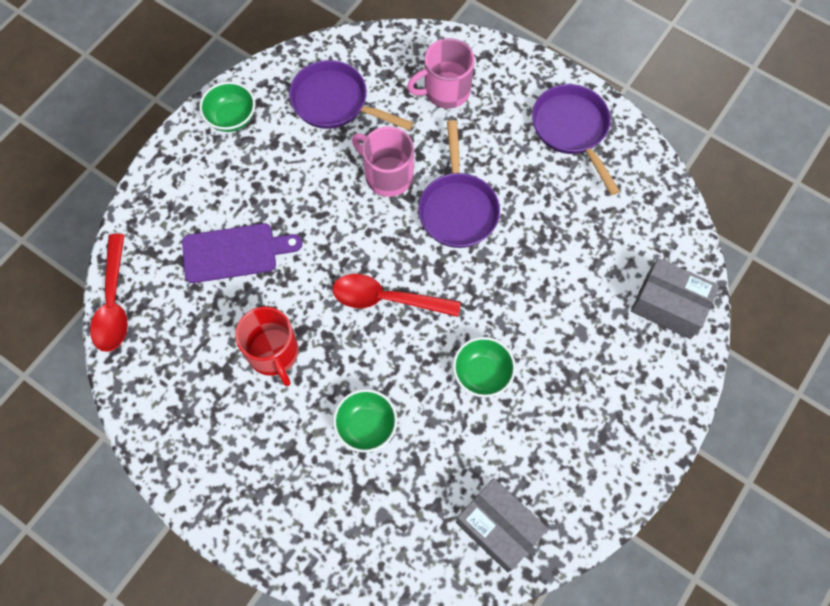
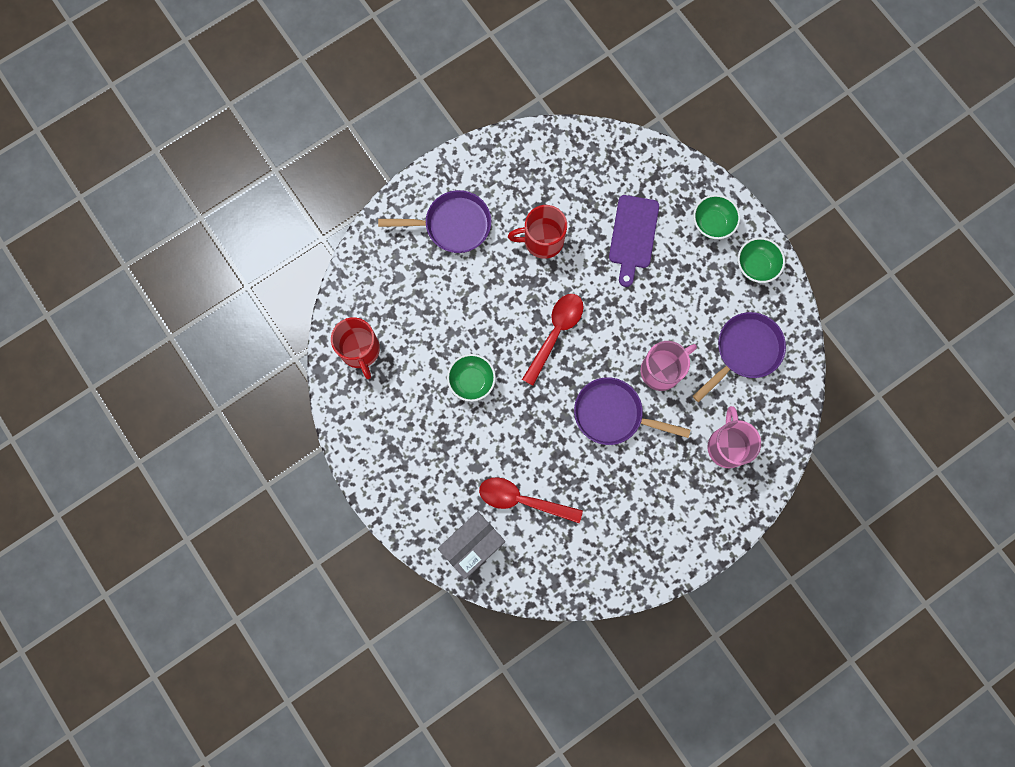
camera: 110 degrees right, 10 degrees up
red spoon [90,234,128,352] -> red spoon moved to [479,477,583,523]
green bowl [333,389,398,453] -> green bowl moved to [693,195,740,239]
grey box [456,478,548,572] -> red mug [331,317,380,379]
purple pan [532,84,620,195] -> purple pan moved to [378,190,491,253]

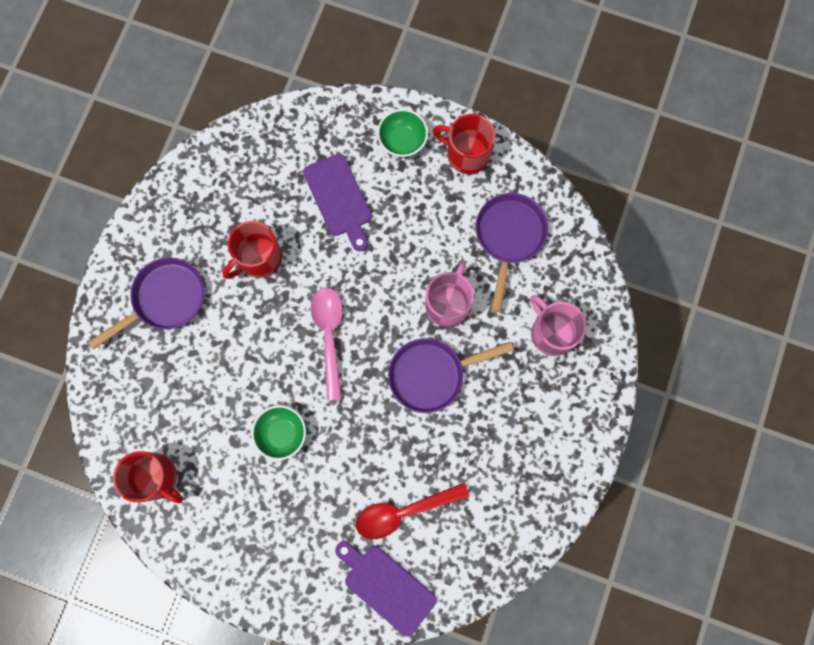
camera: 35 degrees left, 0 degrees up
grey box [438,511,505,579] -> purple cutting board [335,541,437,636]
red spoon [522,294,584,386] -> pink spoon [311,288,343,400]
green bowl [738,237,785,283] -> red mug [432,114,496,174]

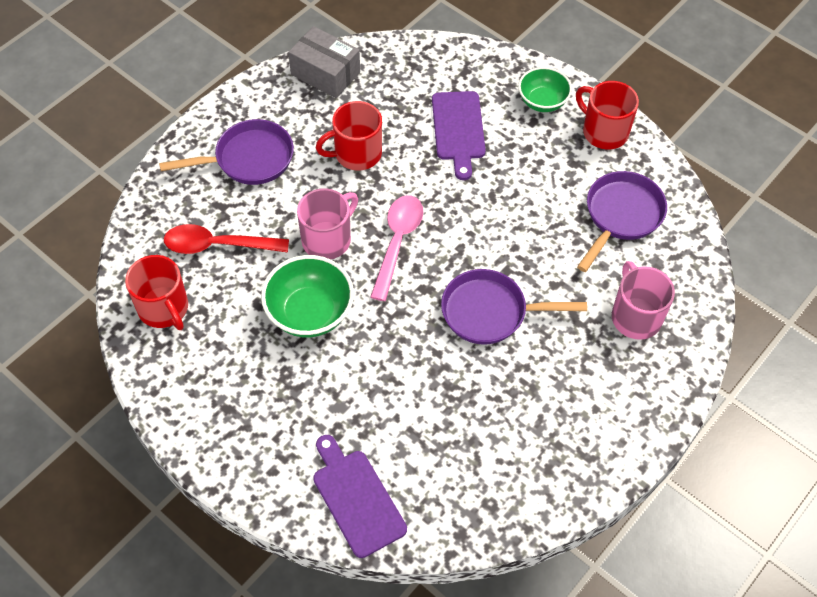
camera: 20 degrees right, 20 degrees down
green bowl [251,405,306,460] -> green bowl [261,255,354,337], size x1.51
red spoon [356,482,470,539] -> red spoon moved to [164,224,289,254]
pink mug [425,262,474,327] -> pink mug moved to [297,188,358,259]
none -> grey box [288,26,360,98]

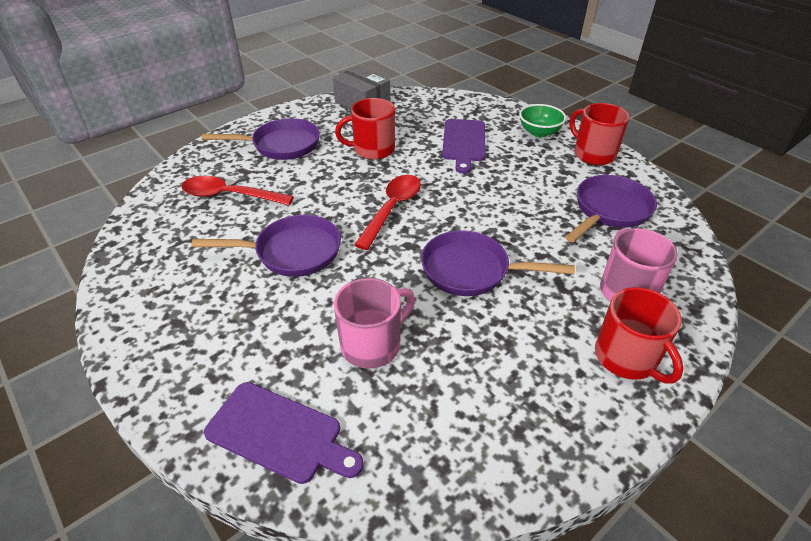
camera: 10 degrees right, 15 degrees down
red mug [125,255,188,330] -> red mug moved to [595,287,684,384]
green bowl [261,255,354,337] -> purple pan [191,215,341,277]
pink mug [297,188,358,259] -> pink mug moved to [334,278,415,369]
purple cutting board [313,435,407,558] -> purple cutting board turned 135 degrees clockwise [204,382,364,484]
pink spoon [370,195,423,301] -> red spoon [354,175,421,250]

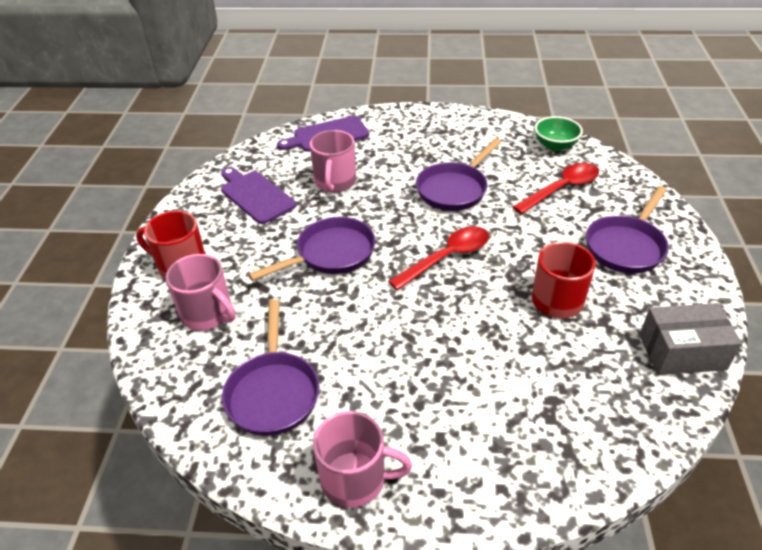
camera: 135 degrees right, 0 degrees up
red spoon [354,175,421,250] -> red spoon turned 105 degrees counterclockwise [388,226,489,290]
purple cutting board [442,119,485,174] -> purple cutting board moved to [221,167,296,224]
green bowl [519,104,566,137] -> green bowl moved to [535,116,583,151]
red mug [569,103,630,165] -> pink mug [313,411,412,508]

